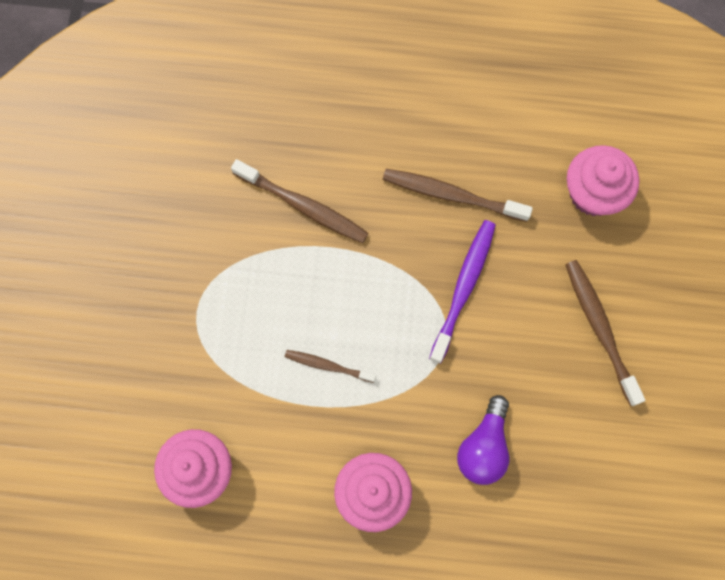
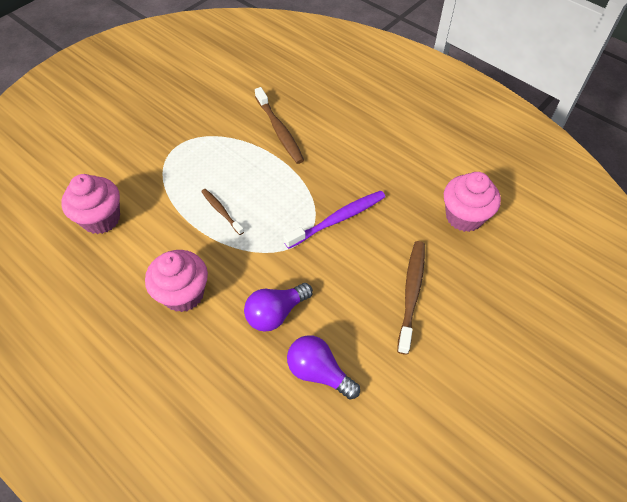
camera: 35 degrees right, 20 degrees down
brown toothbrush [383,169,533,222] -> none
none -> purple light bulb [287,335,360,400]

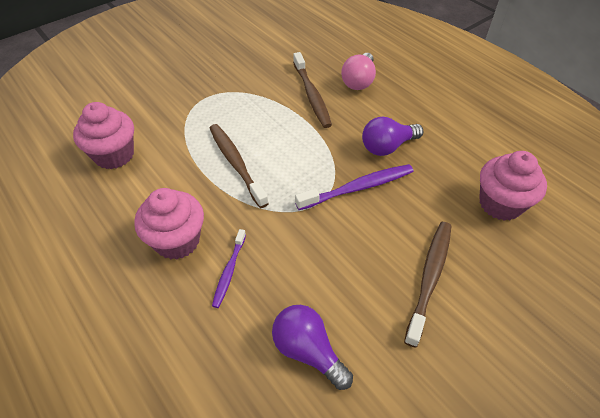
camera: 10 degrees right, 5 degrees down
brown toothbrush [201,189,244,235] -> brown toothbrush [210,124,269,208], size x1.67
purple light bulb [244,283,313,332] -> purple light bulb moved to [362,117,423,156]
none -> purple toothbrush [212,229,246,308]
none -> pink light bulb [341,53,376,90]

